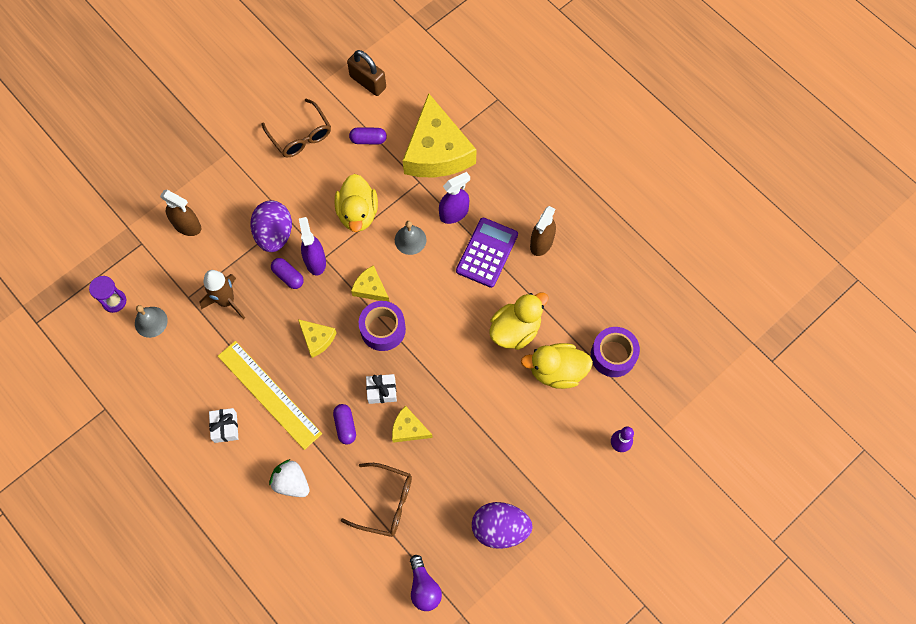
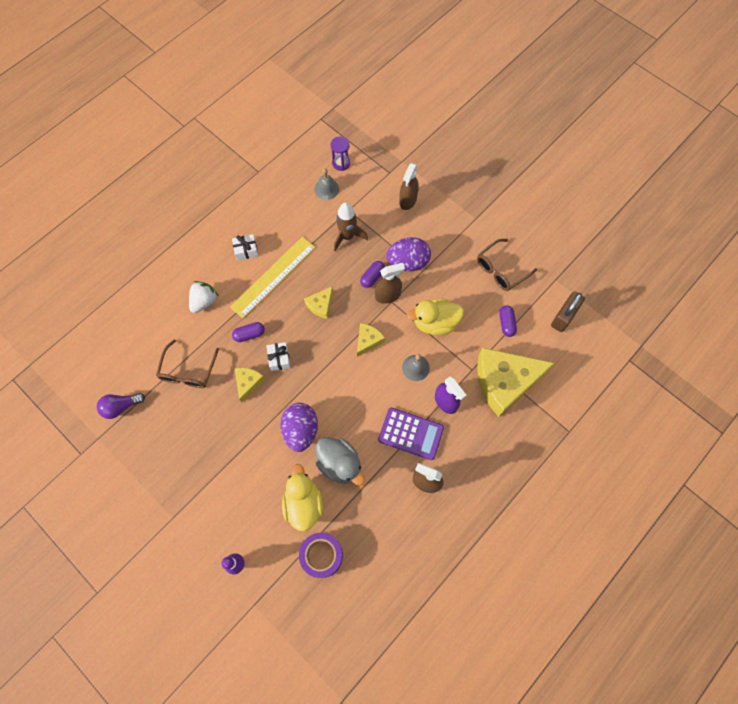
camera: 85 degrees right, 0 degrees up
purple spray bottle [299,217,326,276] -> brown spray bottle [375,263,405,304]
purple tape [359,301,406,351] -> none
purple egg [472,502,533,549] -> purple egg moved to [280,403,318,452]
yellow duck [490,292,549,350] -> grey duck [315,437,365,485]

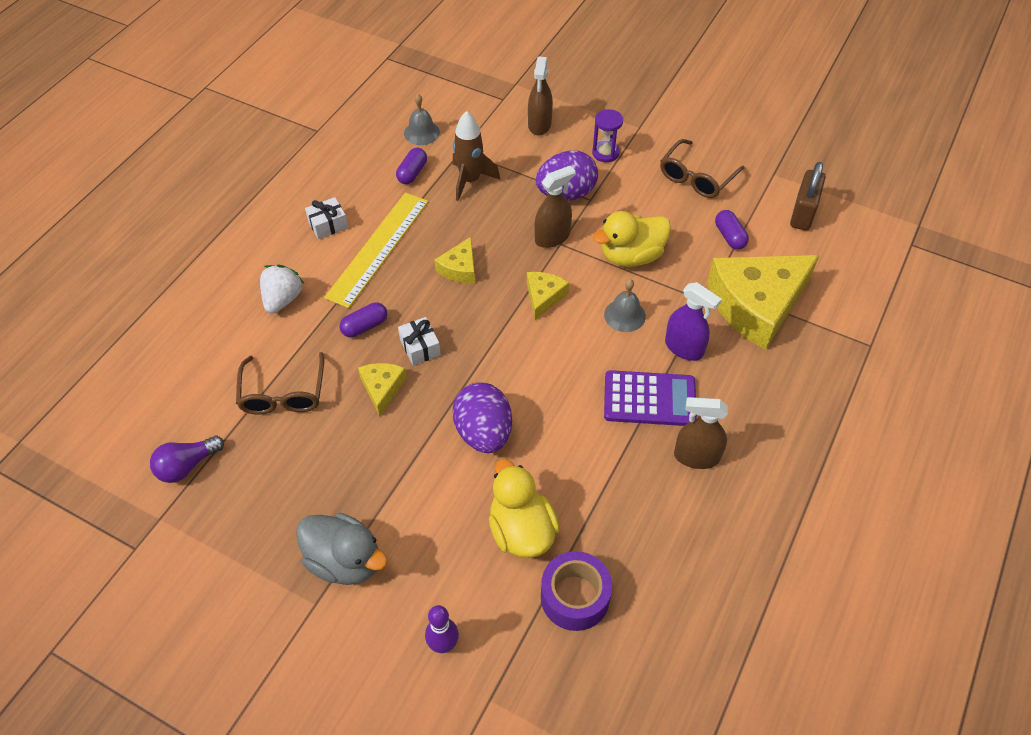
camera: 15 degrees left, 15 degrees down
grey duck [315,437,365,485] -> grey duck moved to [296,513,388,585]
purple hourglass [330,136,350,171] -> purple hourglass moved to [592,109,623,162]
purple capsule [360,261,385,288] -> purple capsule moved to [396,148,427,184]

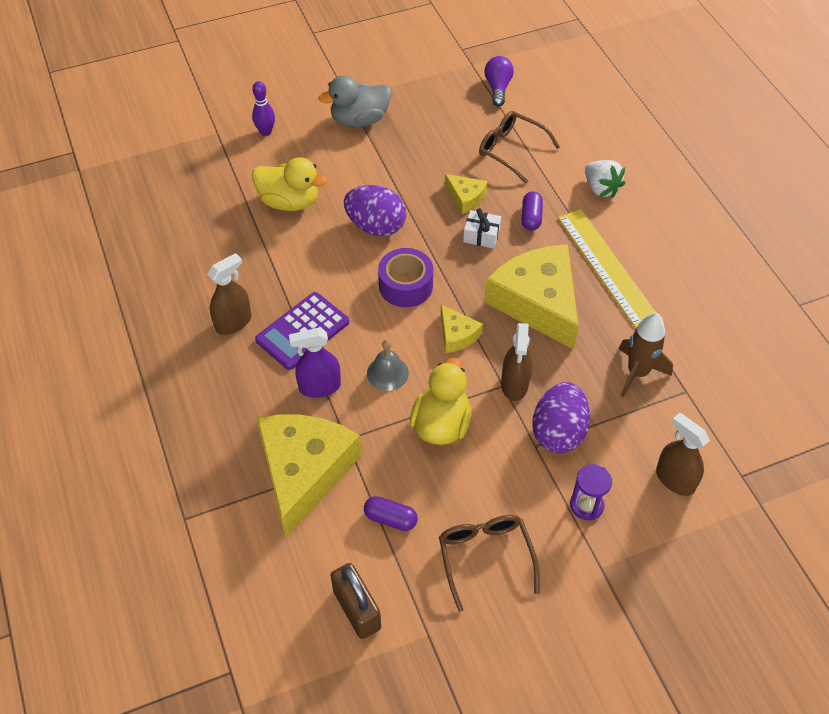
camera: 130 degrees right, 0 degrees up
white gift [305,197,348,239] -> none
purple capsule [396,148,427,184] -> none
grey bell [404,94,440,145] -> none
yellow cheese [434,237,475,283] -> yellow cheese [484,244,579,350], size x2.19
purple tape [541,551,612,631] -> purple tape moved to [378,248,433,307]

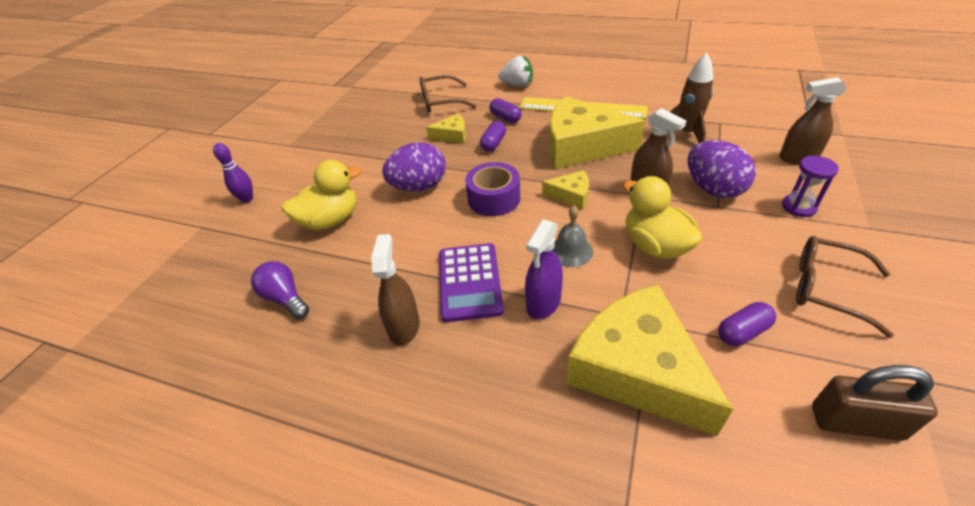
camera: 45 degrees left, 10 degrees down
grey duck [318,75,391,128] -> none
white gift [463,208,501,249] -> purple capsule [480,121,506,152]
purple light bulb [484,56,514,106] -> purple light bulb moved to [251,261,309,319]

